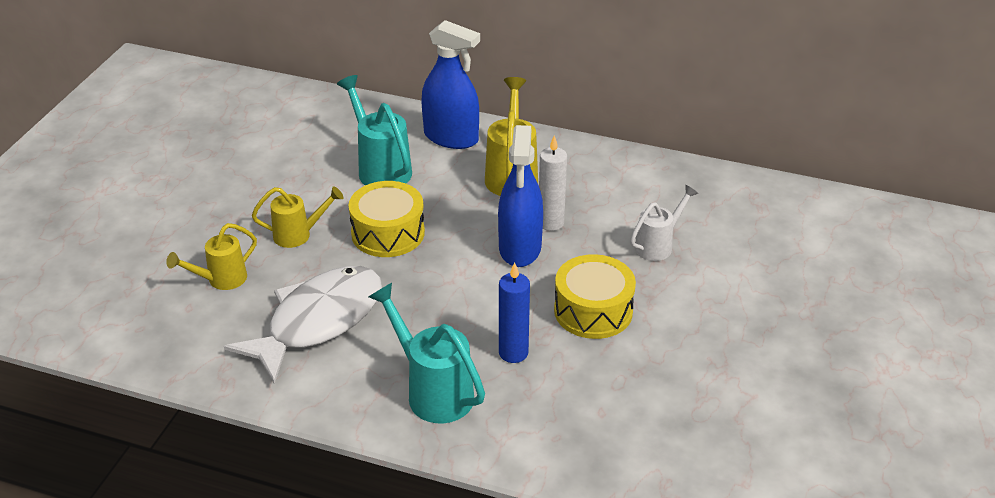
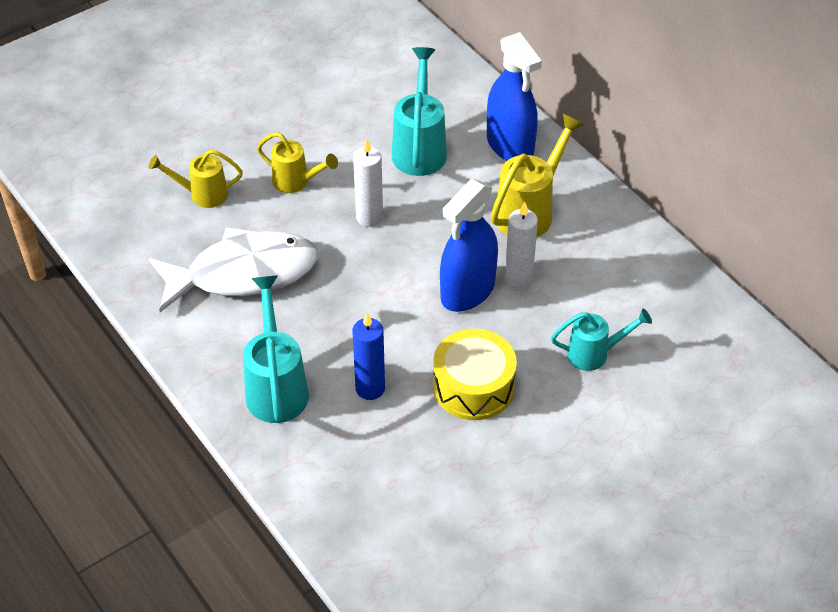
camera: 35 degrees right, 10 degrees up
yellow drum [348,181,425,257] -> white candle [353,139,383,227]
white watering can [630,185,699,261] -> turquoise watering can [551,309,652,371]

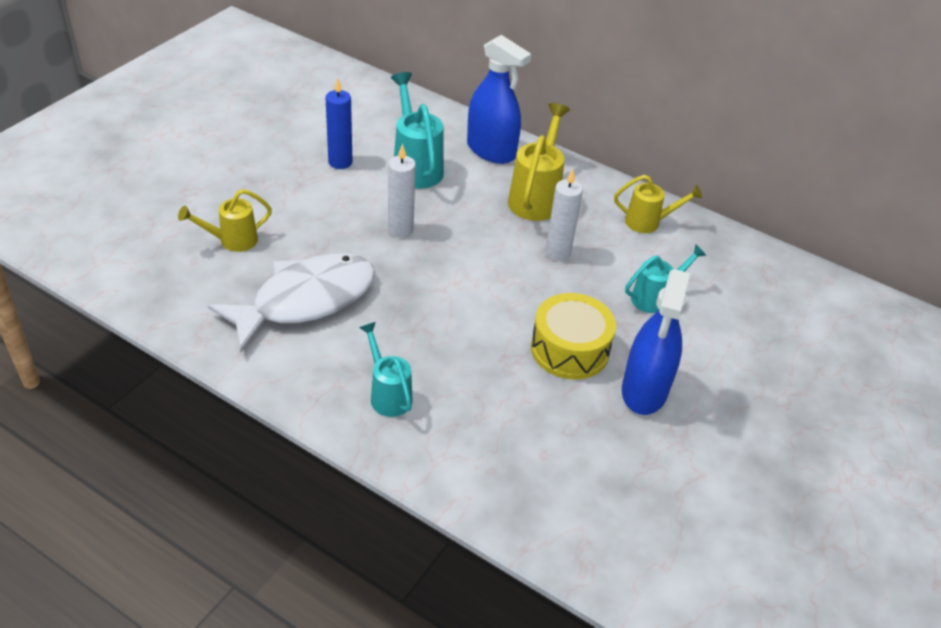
camera: 25 degrees left, 5 degrees down
turquoise watering can [243,275,309,423] -> turquoise watering can [359,322,413,417], size x0.64
yellow watering can [257,132,338,193] -> yellow watering can moved to [614,175,703,233]
blue candle [352,313,385,400] -> blue candle moved to [325,78,352,169]
blue spray bottle [440,179,498,312] -> blue spray bottle moved to [622,269,690,415]

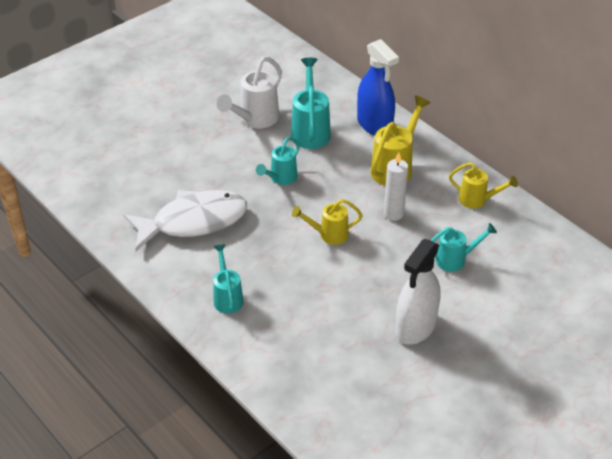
camera: 20 degrees right, 0 degrees up
yellow watering can [178,189,272,252] -> yellow watering can moved to [292,199,363,245]
blue candle [325,78,352,169] -> white watering can [217,56,282,129]
white candle [388,144,416,237] -> turquoise watering can [256,137,300,185]
yellow drum [531,293,616,380] -> none
blue spray bottle [622,269,690,415] -> white spray bottle [396,239,441,345]

